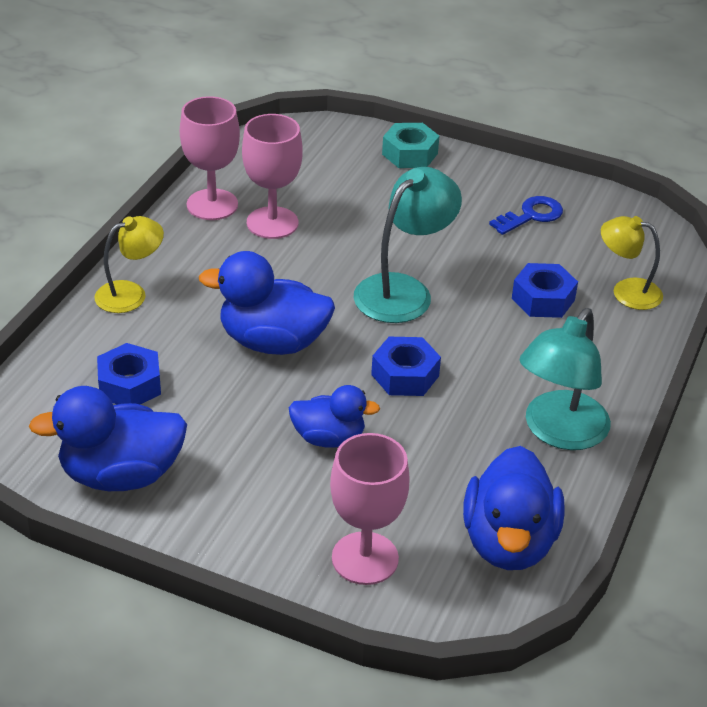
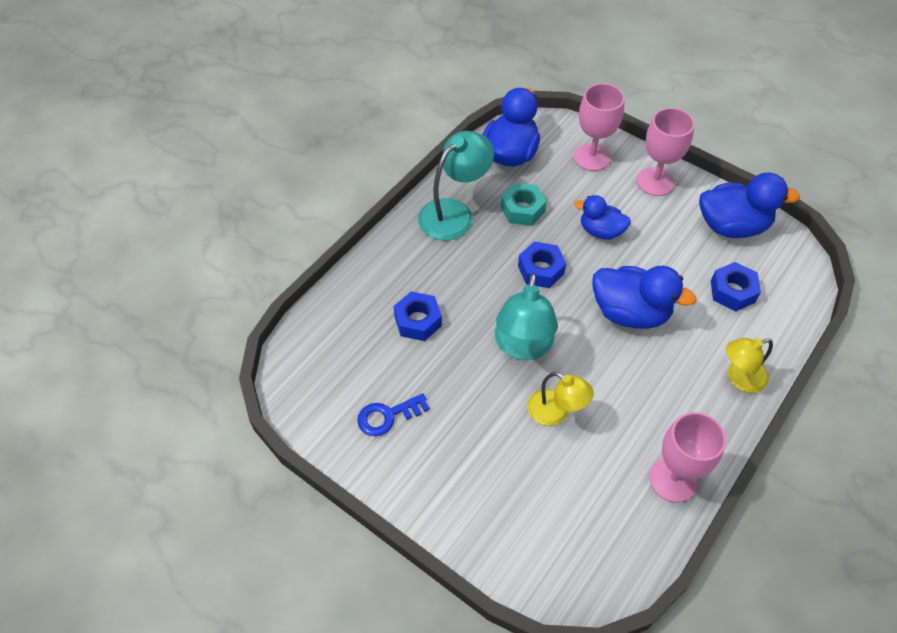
camera: 165 degrees left, 15 degrees up
pink goblet [242,114,303,239] -> pink goblet moved to [637,108,695,196]
turquoise lamp [354,167,462,323] -> turquoise lamp turned 45 degrees counterclockwise [495,273,558,360]
turquoise nut [382,123,439,168] -> turquoise nut moved to [501,183,547,226]
yellow lamp [601,216,663,310] -> yellow lamp moved to [527,372,594,426]

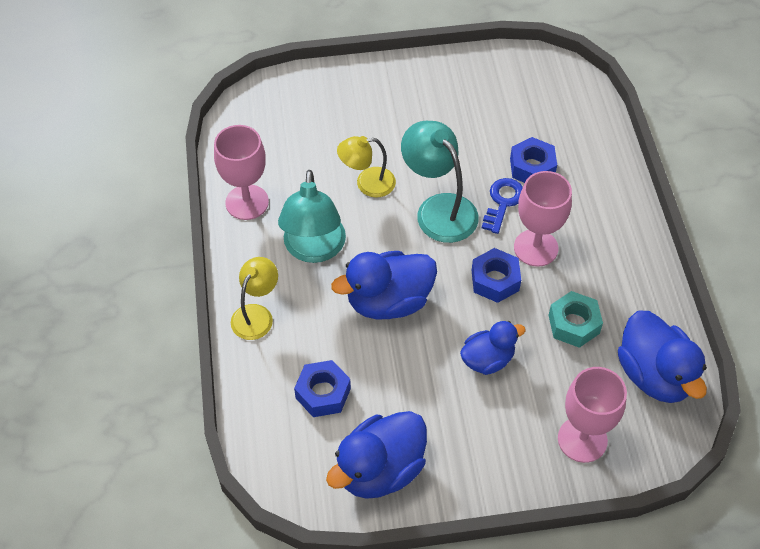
camera: 135 degrees right, 0 degrees up
blue key [357,393,430,436] -> blue key moved to [482,178,523,234]
turquoise lamp [418,131,494,241] -> turquoise lamp moved to [278,170,346,263]
pink goblet [637,108,695,196] -> pink goblet moved to [514,171,572,267]

